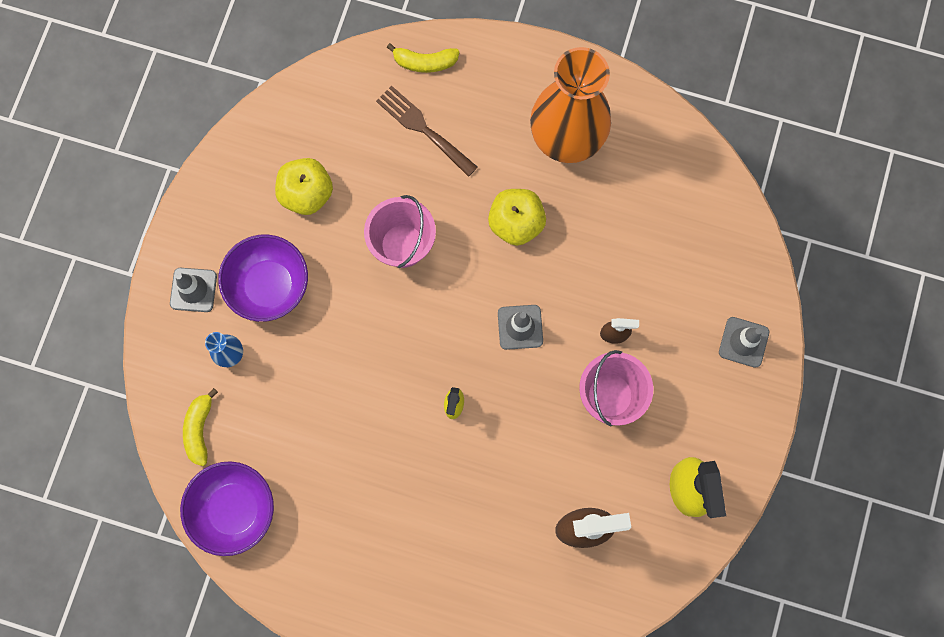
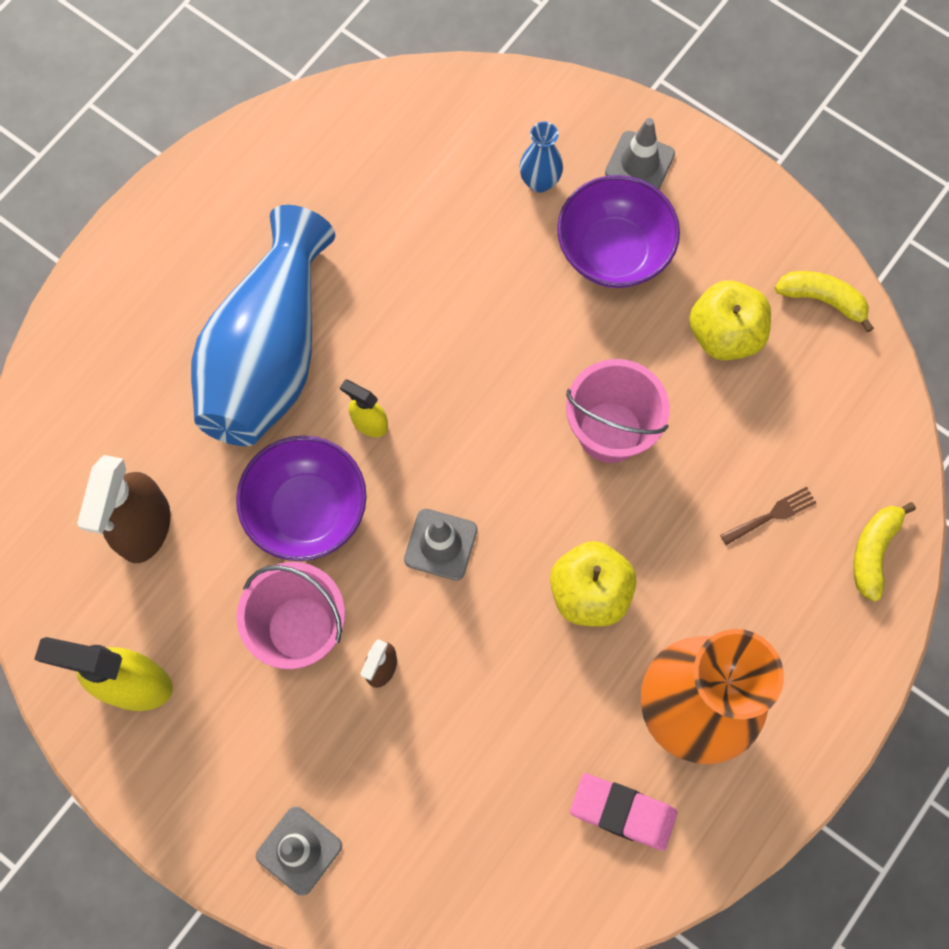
camera: 110 degrees right, 5 degrees down
purple bowl [180,461,274,556] -> purple bowl moved to [236,435,367,561]
yellow banana [183,388,218,466] -> yellow banana moved to [775,271,874,333]
brown fork [376,86,478,177] -> brown fork [720,487,817,545], size x0.57
none -> blue vase [191,205,335,446]
none -> pink eraser [570,773,677,851]

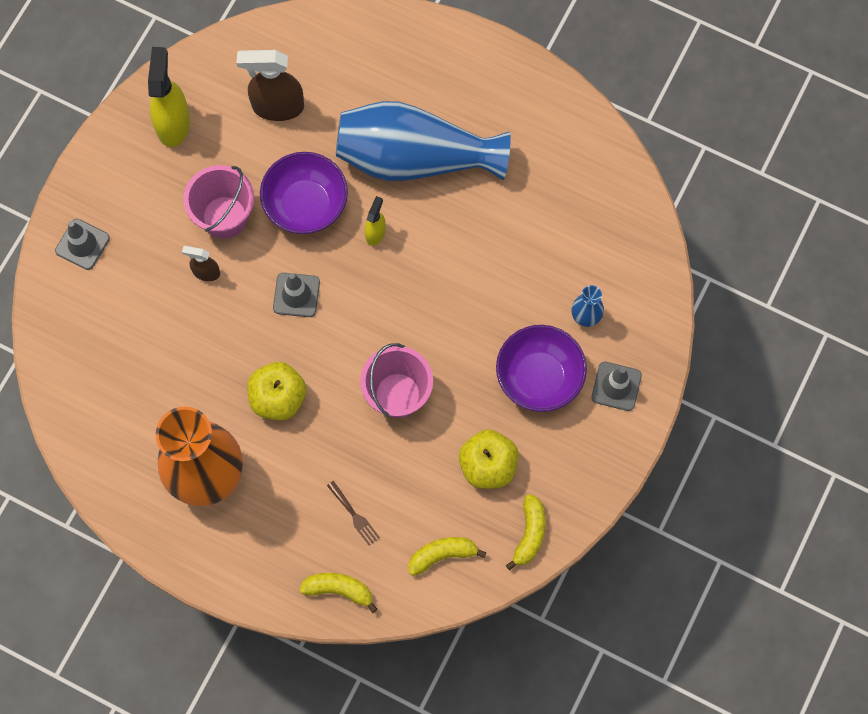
camera: 80 degrees right, 0 degrees up
pink eraser [570,773,677,851] -> none
none -> yellow banana [408,537,487,576]

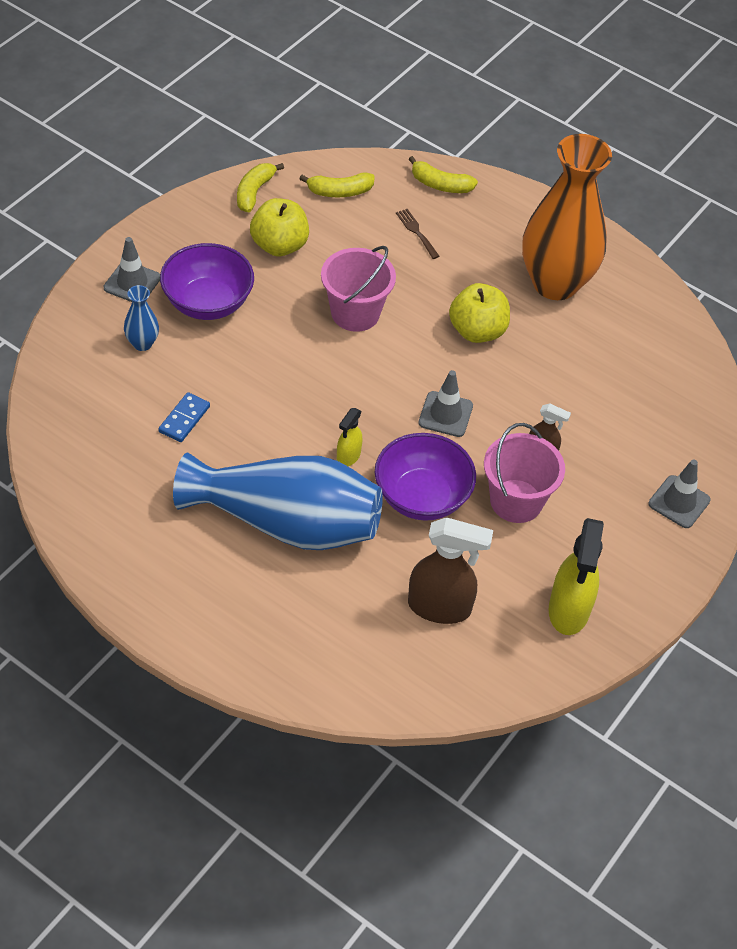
camera: 175 degrees left, 20 degrees down
none -> blue domino [159,392,210,442]

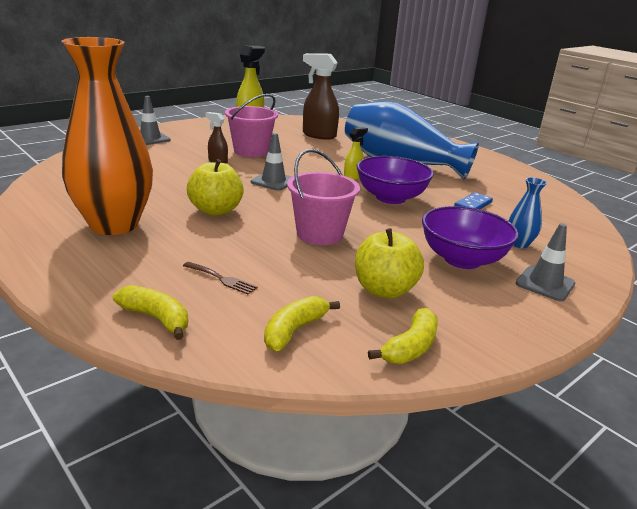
camera: 165 degrees left, 25 degrees down
yellow banana [299,172,375,197] -> yellow banana turned 60 degrees counterclockwise [264,296,340,351]
purple bowl [375,433,476,521] -> purple bowl moved to [357,156,434,204]
brown fork [396,209,440,259] -> brown fork turned 45 degrees counterclockwise [183,262,258,295]

